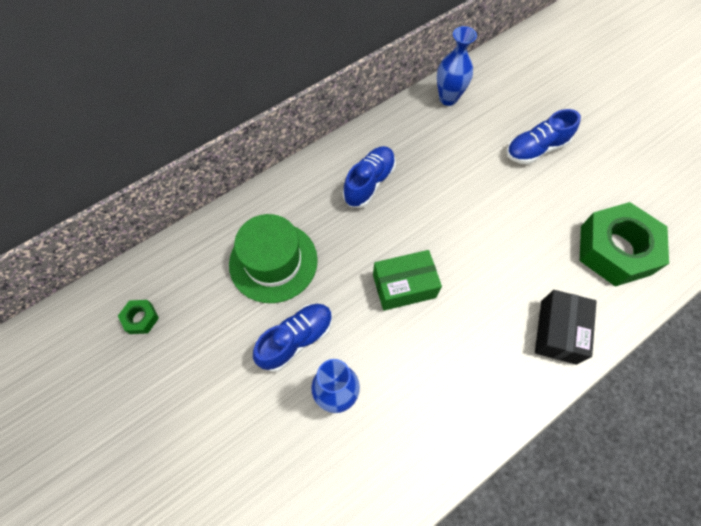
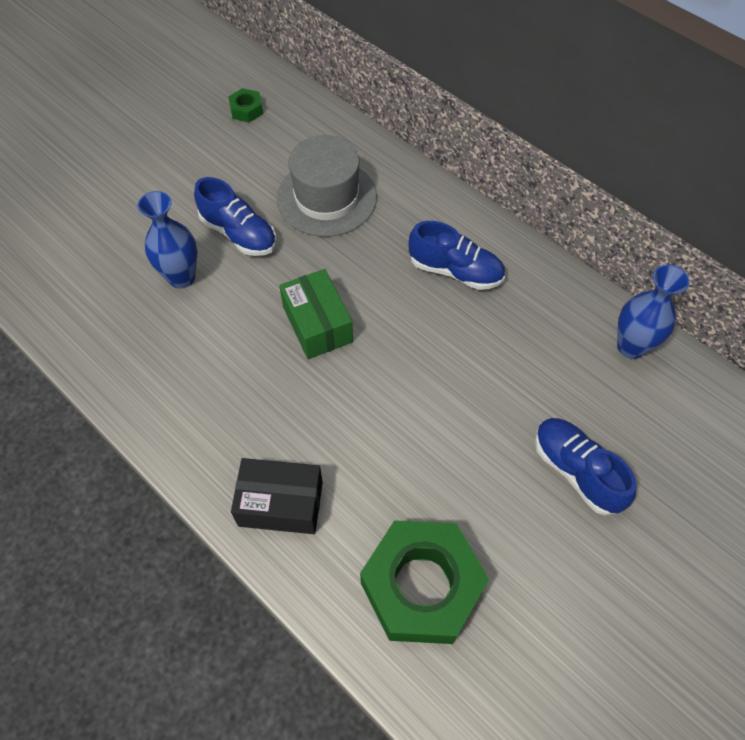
camera: 80 degrees right, 5 degrees down
green hat [229,214,318,303] -> grey hat [277,135,377,237]

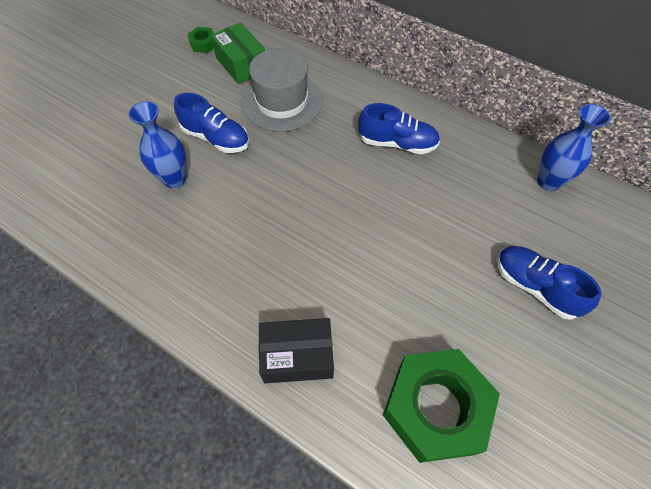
camera: 10 degrees left, 0 degrees up
green box [279,269,353,359] -> green box moved to [211,22,265,84]

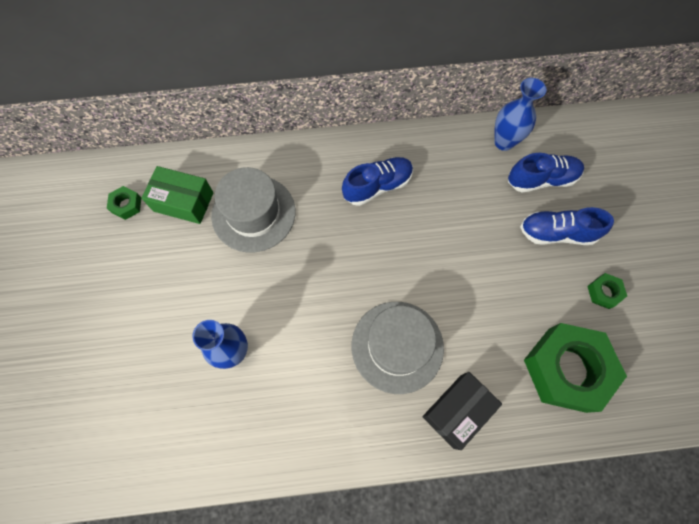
camera: 40 degrees left, 10 degrees up
blue shoe [174,93,249,153] -> blue shoe moved to [508,153,584,193]
none -> grey hat [352,302,444,394]
none -> green nut [587,273,627,309]

